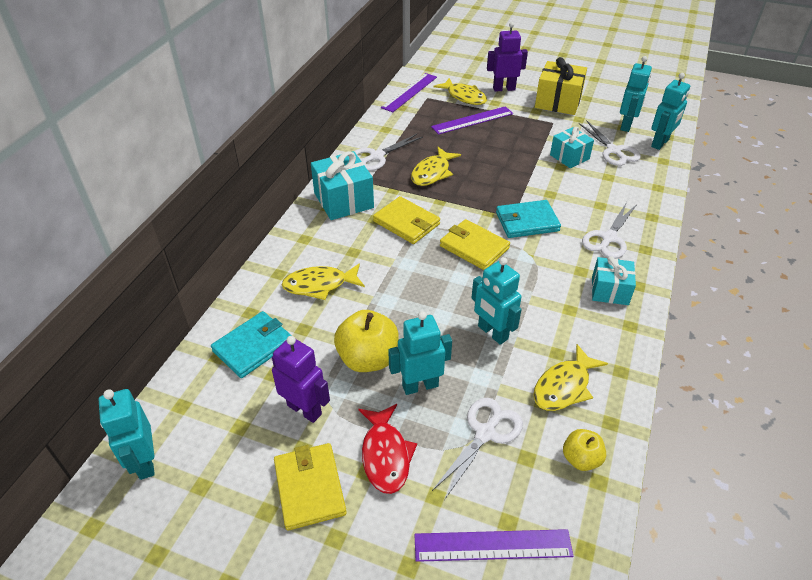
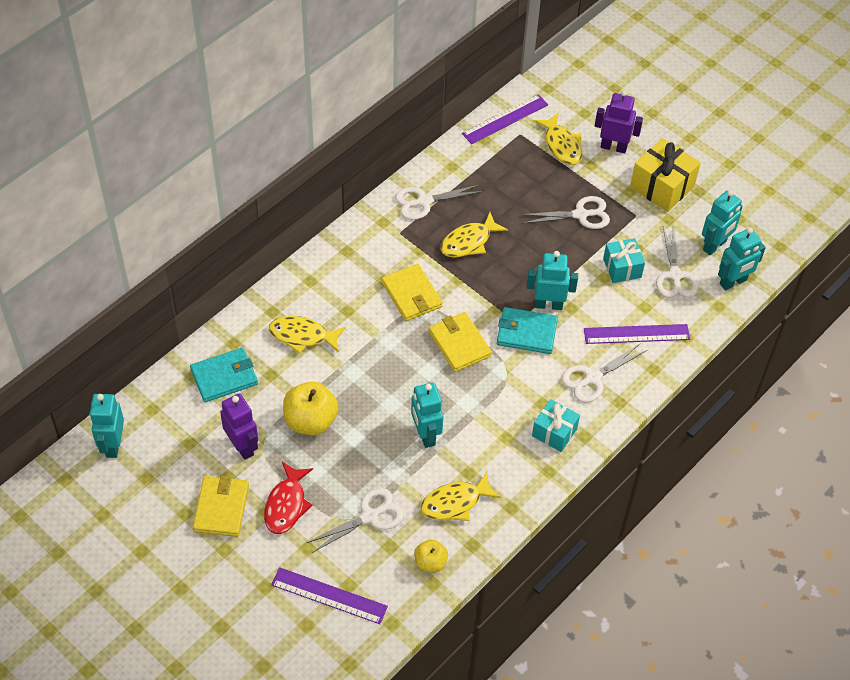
camera: 20 degrees right, 10 degrees up
turquoise gift [311,151,374,220] -> none
turquoise robot [388,311,452,395] -> turquoise robot moved to [527,251,578,310]
purple ruler [431,106,513,135] -> purple ruler moved to [584,324,690,344]
none -> white scissors [520,196,610,229]

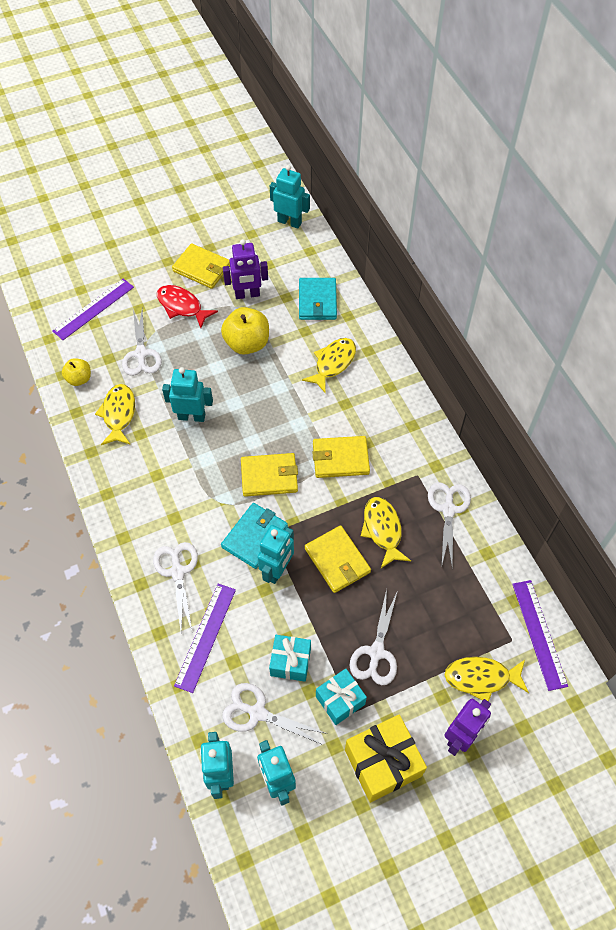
camera: 115 degrees right, 5 degrees up
turquoise gift [532,399,580,452] -> turquoise gift moved to [316,669,367,725]
none -> yellow wallet [305,525,371,593]

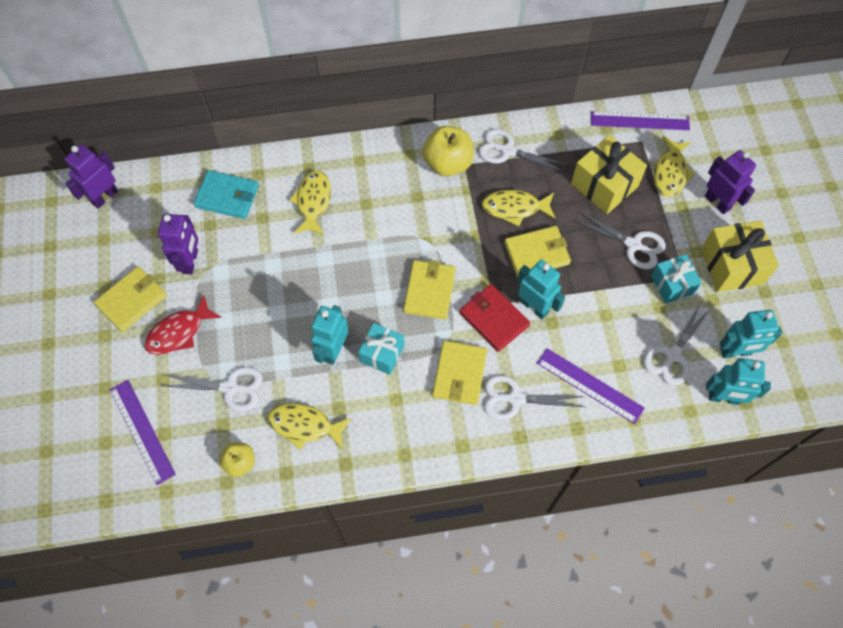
camera: 75 degrees left, 5 degrees up
yellow apple [221,307,269,355] -> yellow apple moved to [422,126,474,176]
turquoise wallet [221,503,288,569] -> red wallet [459,284,530,352]
turquoise gift [269,635,311,682] -> turquoise gift moved to [358,323,404,375]
turquoise robot [270,165,310,229] -> purple robot [64,144,118,209]
yellow fish [302,338,356,394] -> yellow fish turned 45 degrees clockwise [289,170,331,235]
yellow wallet [312,436,370,478] -> yellow wallet moved to [432,341,487,405]
none -> yellow gift [571,135,647,214]

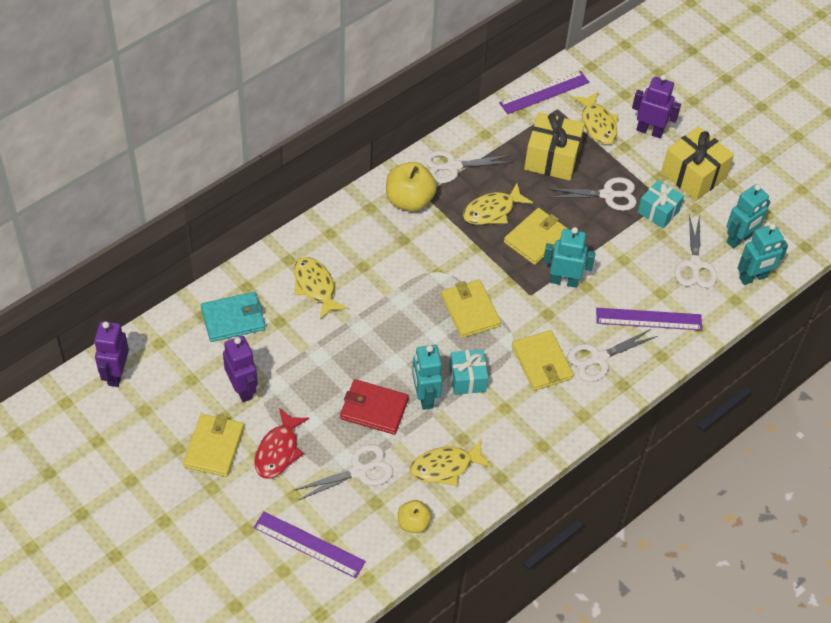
camera: 35 degrees left, 10 degrees down
red wallet [459,284,530,352] -> red wallet moved to [340,379,409,435]

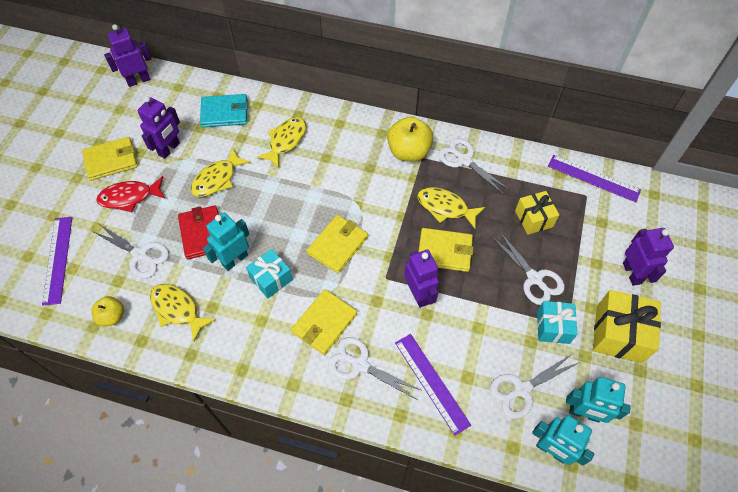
camera: 60 degrees right, 5 degrees up
turquoise wallet [201,292,265,342] -> turquoise wallet turned 45 degrees counterclockwise [200,94,248,127]
yellow gift [524,112,585,181] -> yellow gift [515,191,559,235], size x0.65
turquoise robot [543,227,596,288] -> purple robot [404,249,439,308]
yellow fish [572,91,619,145] -> yellow fish moved to [191,148,251,197]

